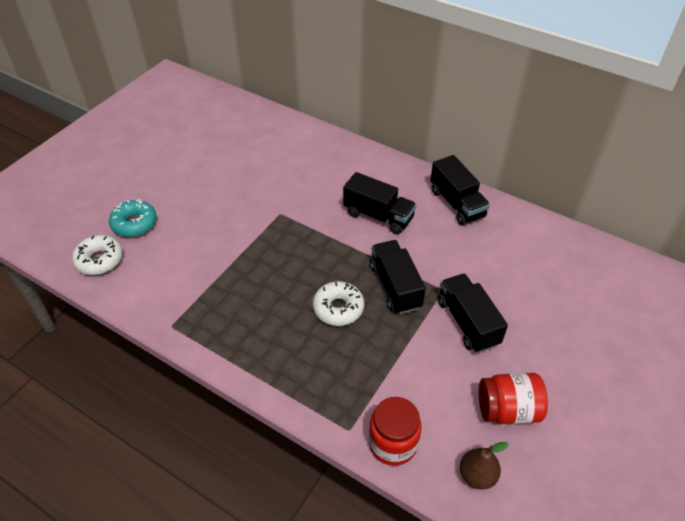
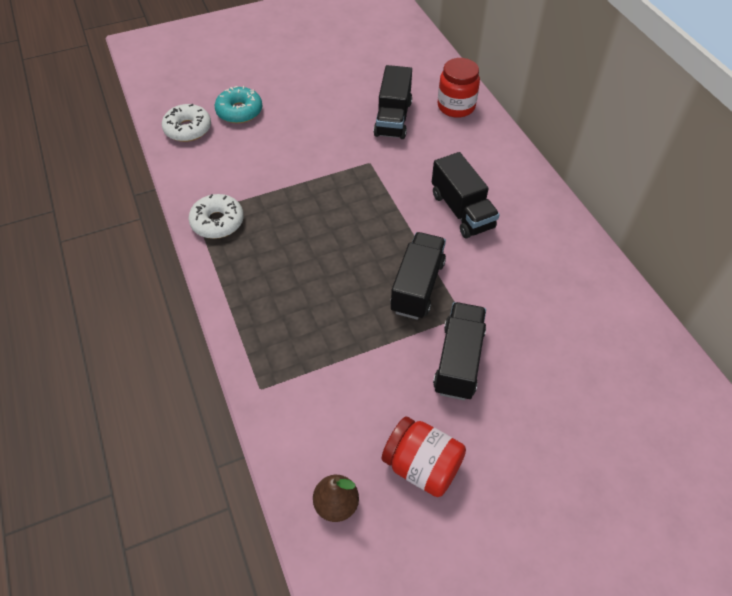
camera: 35 degrees right, 5 degrees up
white donut [313,281,364,326] -> white donut moved to [188,194,244,239]
red jar [369,397,422,466] -> red jar moved to [438,58,480,118]
black truck [430,155,490,226] -> black truck moved to [373,65,412,139]

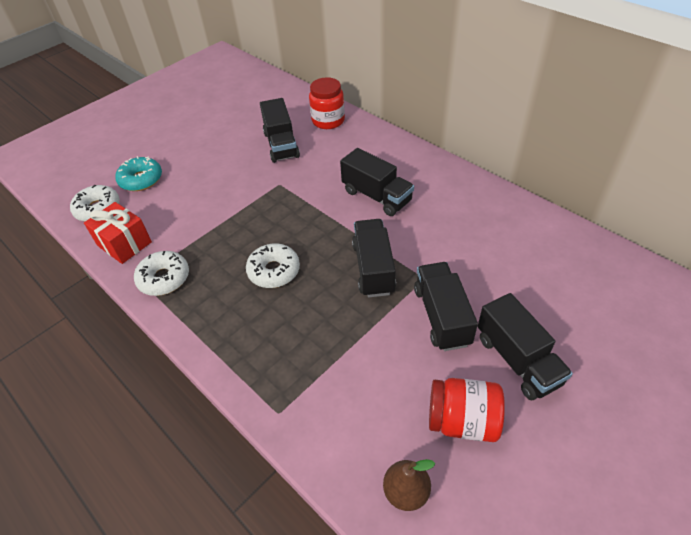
camera: 20 degrees left, 5 degrees down
none -> red gift [84,202,152,264]
none -> white donut [246,243,300,288]
none -> black truck [478,293,573,400]

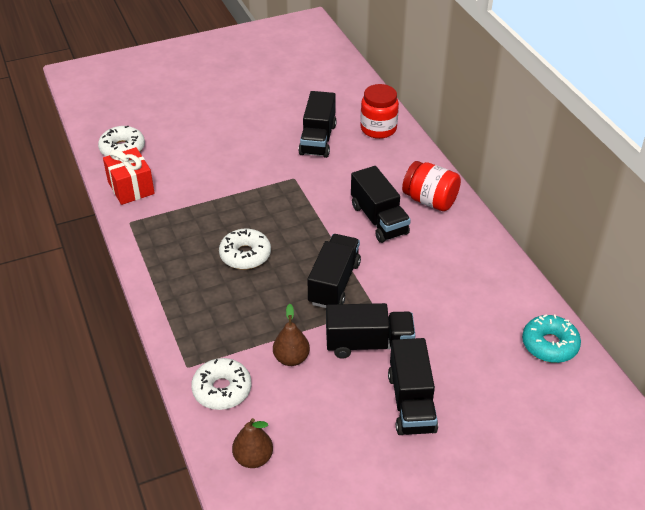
camera: 20 degrees right, 5 degrees down
turquoise donut [115,156,162,191] -> turquoise donut moved to [522,314,581,363]
white donut [134,251,189,296] -> white donut moved to [191,358,252,410]
black truck [414,262,478,351] -> black truck turned 75 degrees clockwise [326,303,415,359]
red jar [429,378,505,442] -> red jar moved to [402,161,461,211]
none -> brown pear [273,304,310,366]

